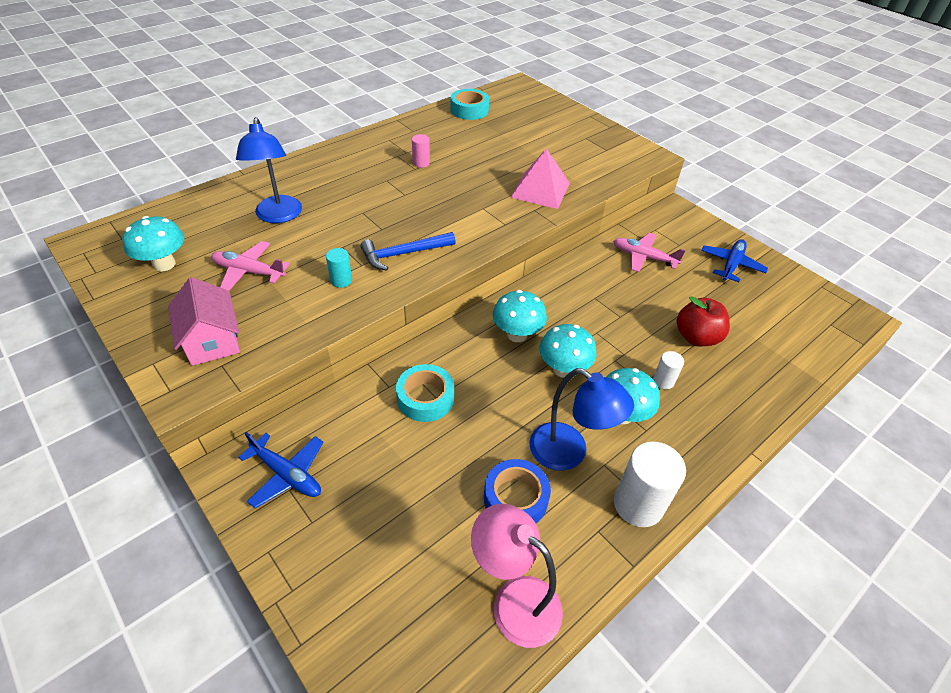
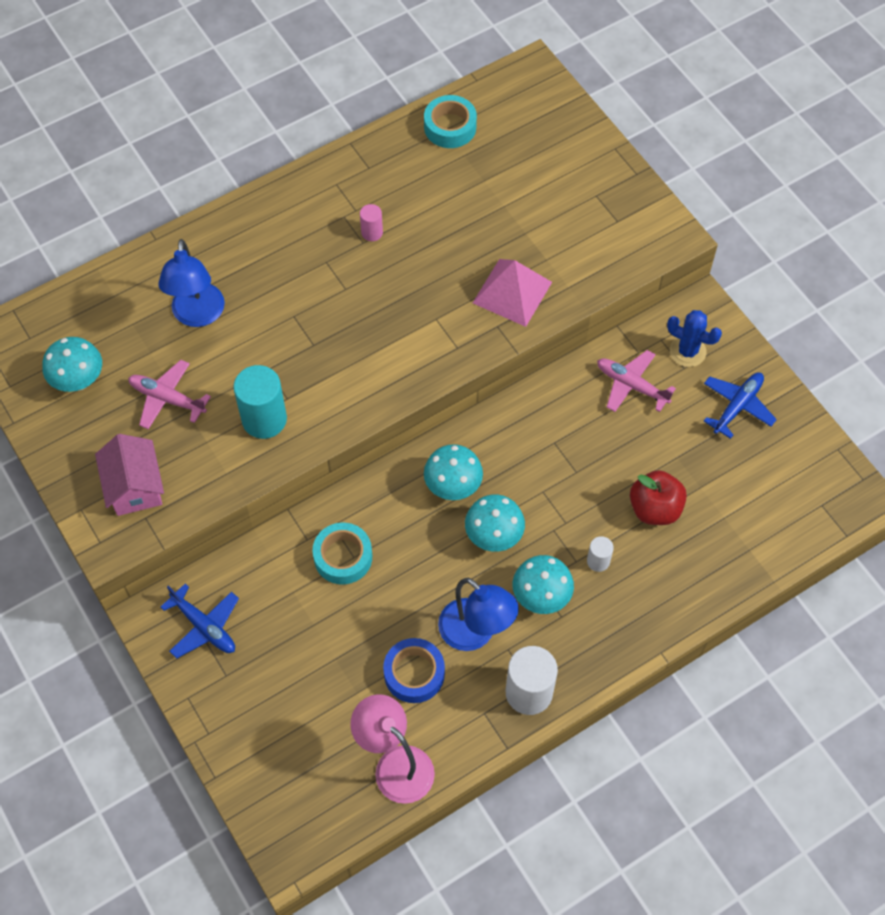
camera: 10 degrees right, 15 degrees up
turquoise cylinder [326,248,352,288] -> turquoise cylinder [233,365,287,439], size x1.96
blue hammer [360,232,456,270] -> none
none -> blue cactus [667,310,722,367]

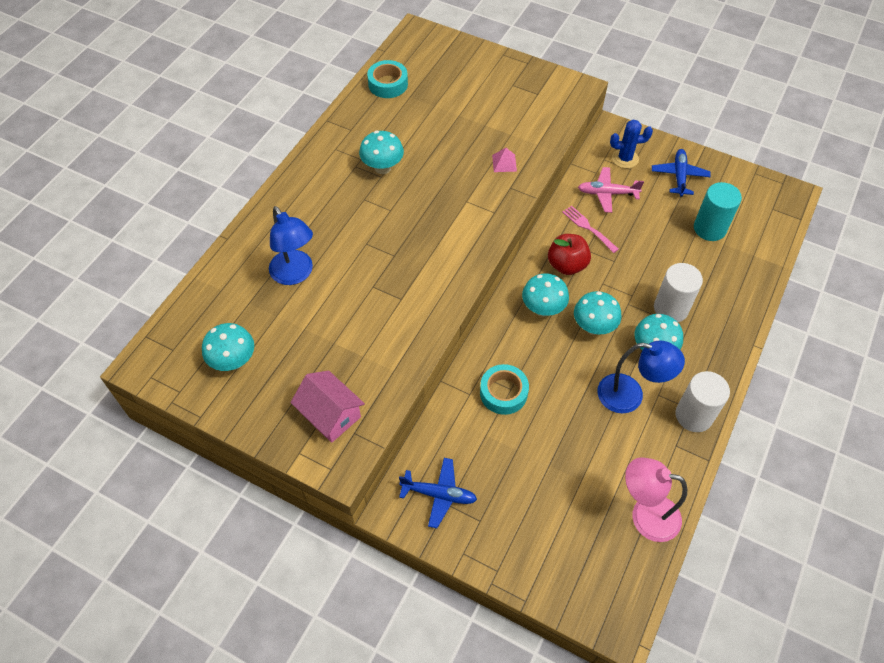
camera: 30 degrees left, 5 degrees down
pink plane [128,360,211,429] -> none
turquoise cylinder [233,365,287,439] -> turquoise cylinder moved to [694,182,742,241]
pink cylinder [360,204,383,241] -> turquoise mushroom [359,131,404,174]
blue tape [383,638,445,703] -> none
pink pyramid [473,259,552,327] -> pink pyramid [492,148,517,172], size x0.51
white cylinder [587,536,614,572] -> white cylinder [654,263,703,322], size x1.96
red apple [630,470,687,525] -> red apple moved to [548,234,591,275]
none -> pink fork [562,206,619,253]

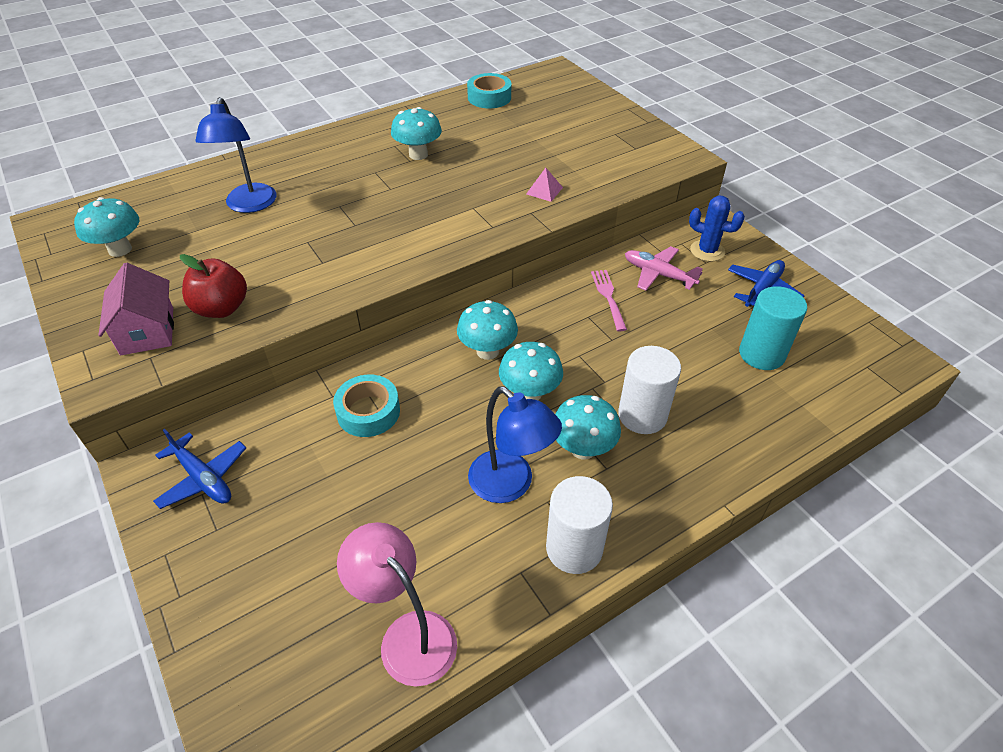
camera: 30 degrees right, 10 degrees down
red apple [548,234,591,275] -> red apple moved to [180,254,247,318]

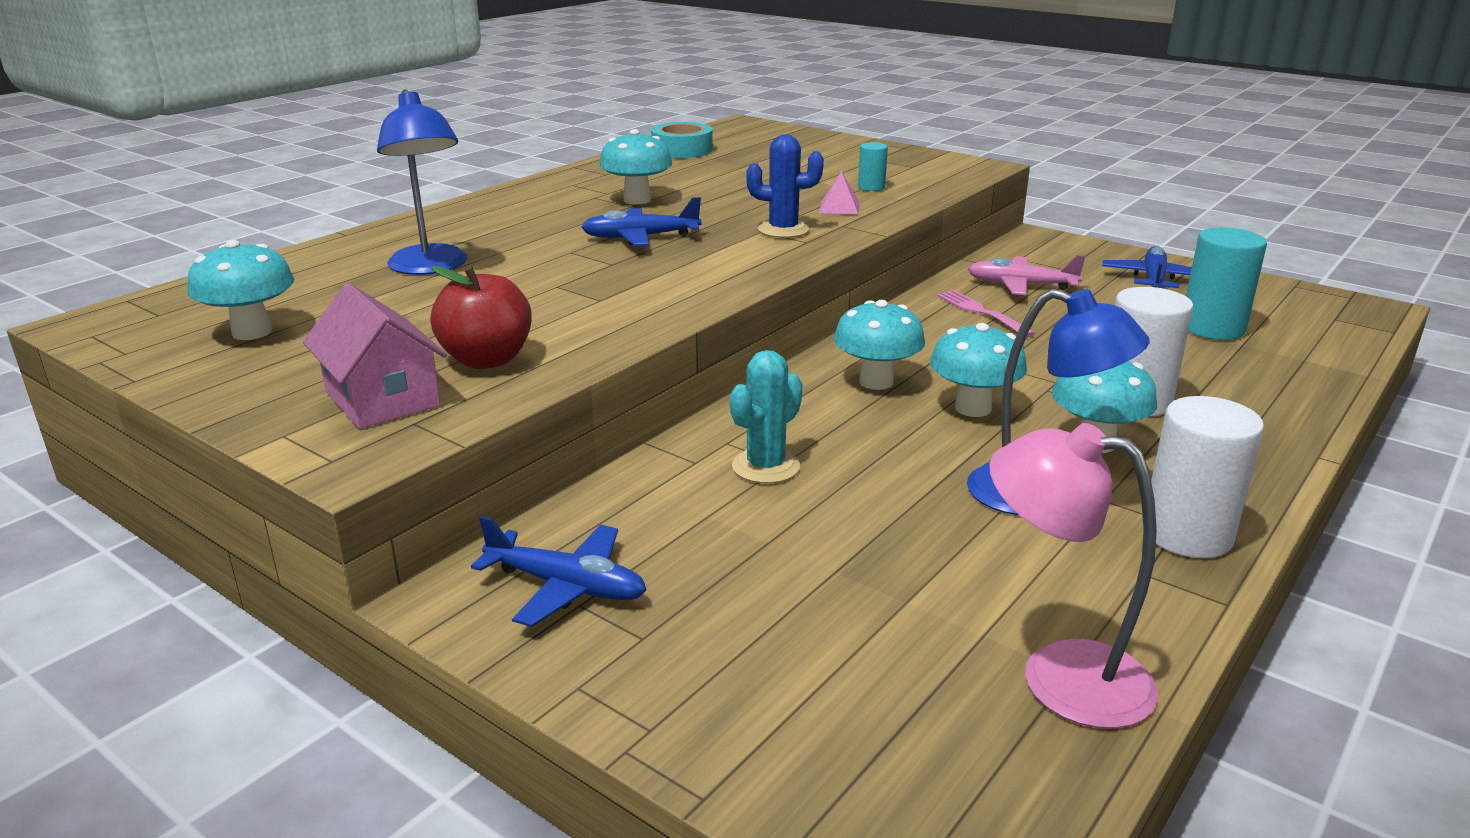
camera: 20 degrees left, 20 degrees down
turquoise tape [333,375,400,437] -> turquoise cactus [730,350,803,483]
blue cactus [689,196,745,262] -> blue cactus moved to [746,134,824,238]
none -> blue plane [581,197,701,246]
none -> turquoise cylinder [858,142,888,191]

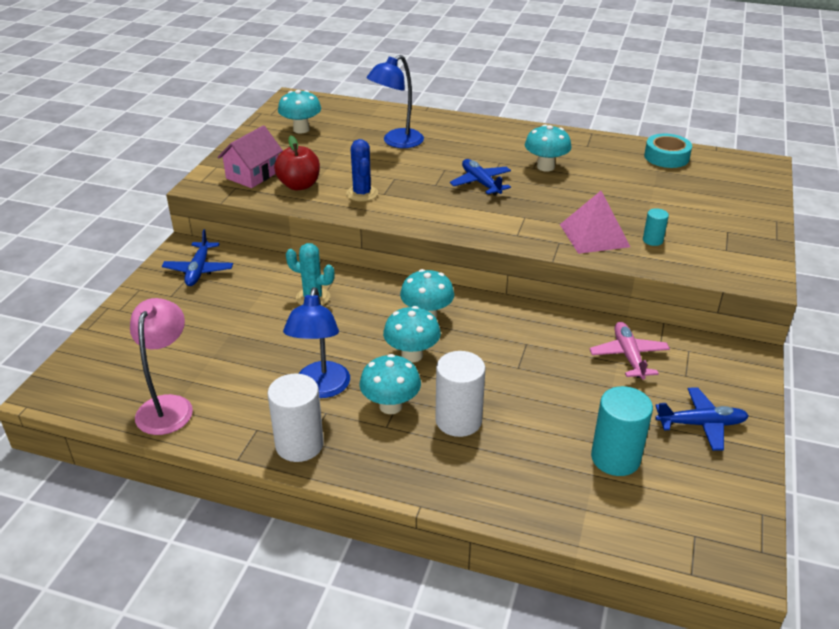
camera: 70 degrees right, 10 degrees up
blue cactus [746,134,824,238] -> blue cactus moved to [346,139,378,202]
pink pyramid [819,171,860,215] -> pink pyramid [560,191,630,254], size x1.97
pink fork [937,290,1035,337] -> none

